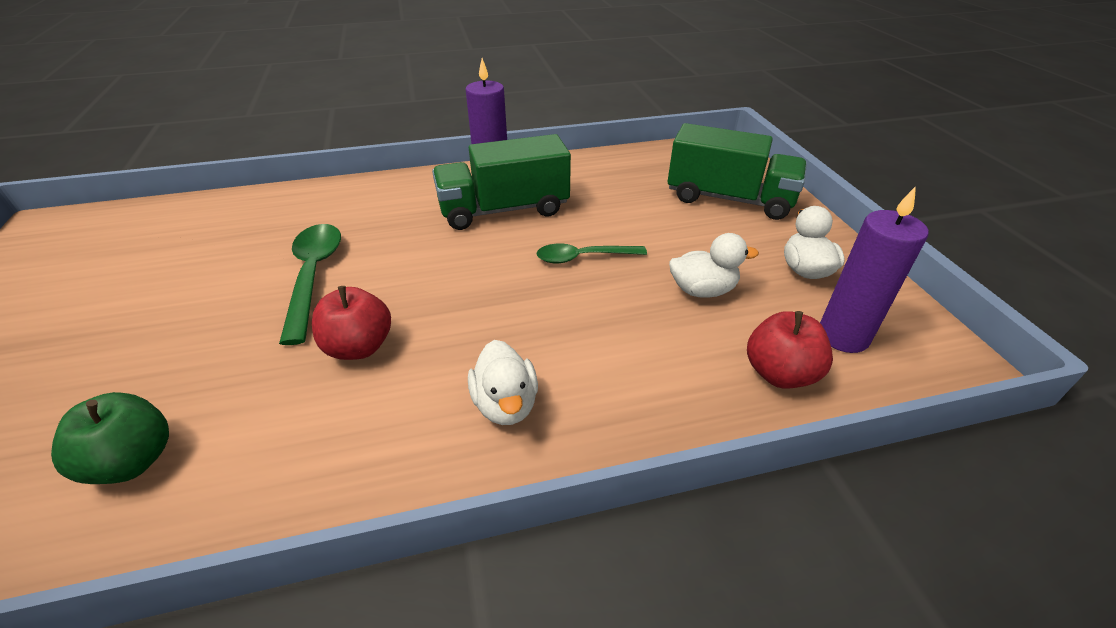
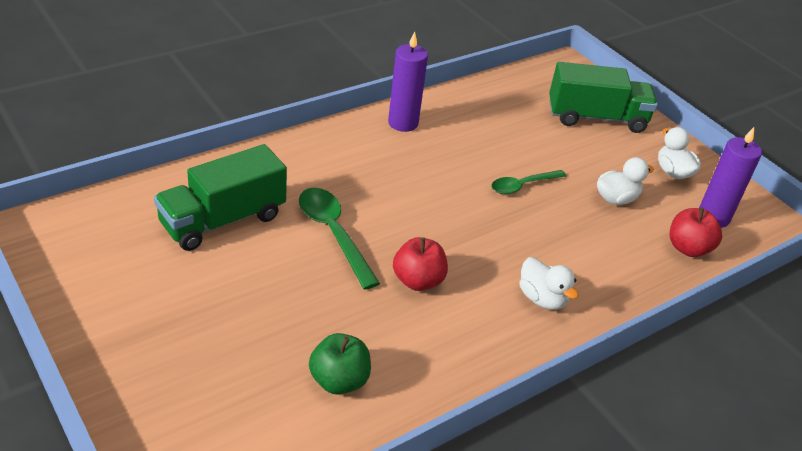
camera: 25 degrees left, 0 degrees up
green truck [432,134,571,230] -> green truck moved to [154,144,287,251]

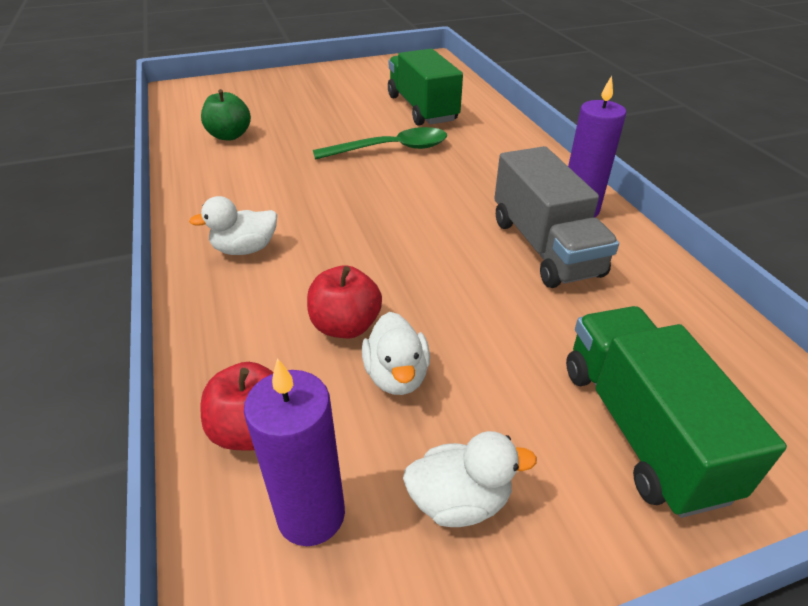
camera: 110 degrees right, 0 degrees up
red apple [393,237,448,291] -> red apple moved to [307,265,382,338]
green spoon [491,170,566,194] -> none
green truck [549,62,658,133] -> green truck turned 150 degrees clockwise [566,306,787,518]
none -> grey truck [494,146,619,288]

